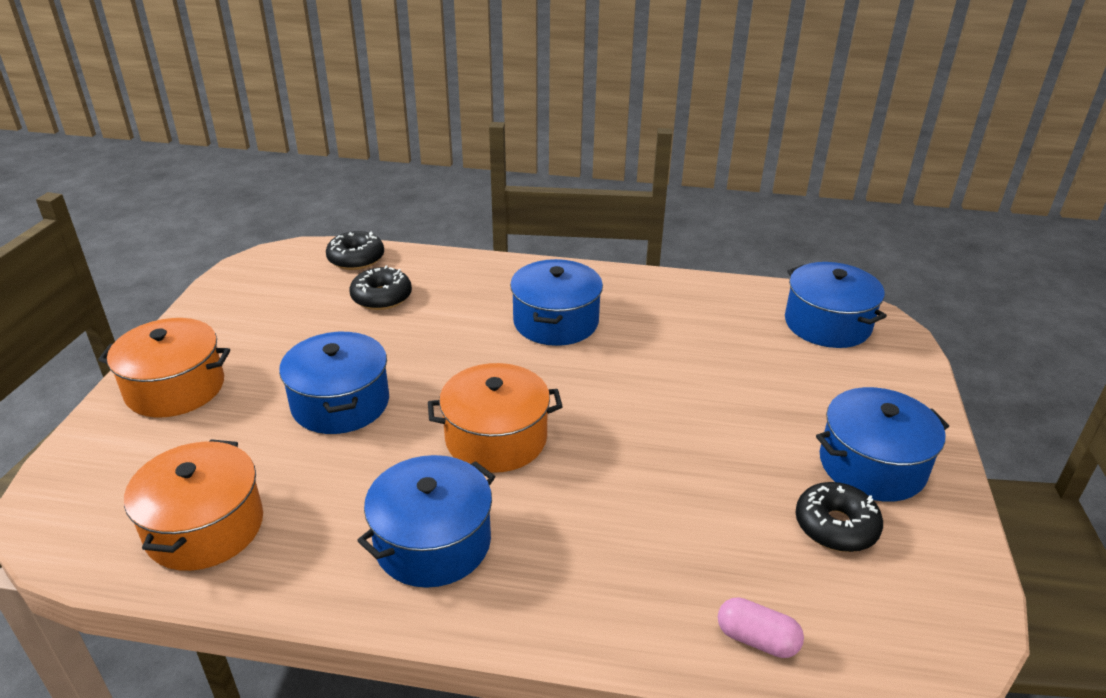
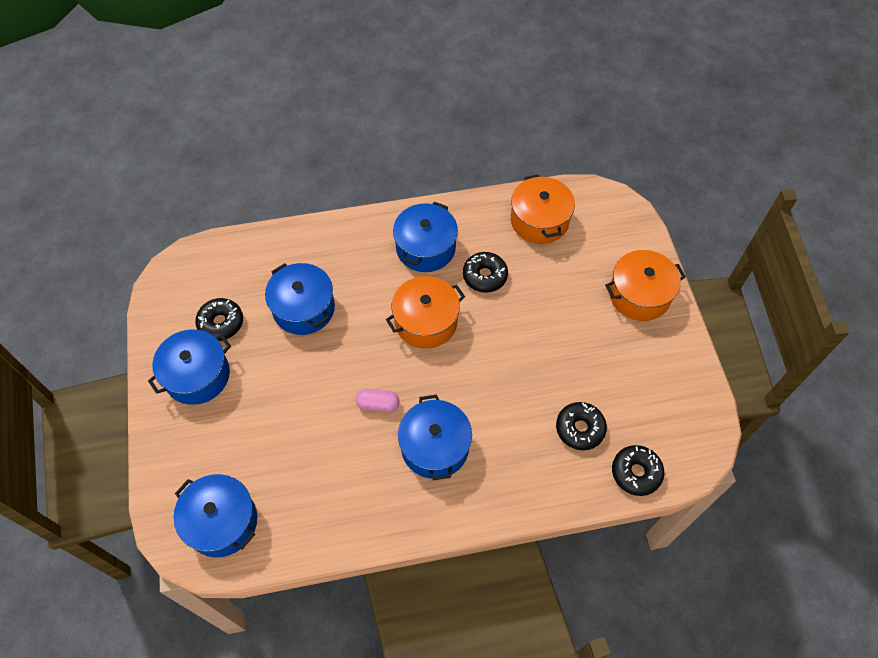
camera: 160 degrees right, 25 degrees up
blue pot [279,332,389,434] -> blue pot moved to [265,263,335,335]
pink capsule [718,597,804,658] -> pink capsule moved to [356,389,400,412]
none -> black donut [463,252,508,293]

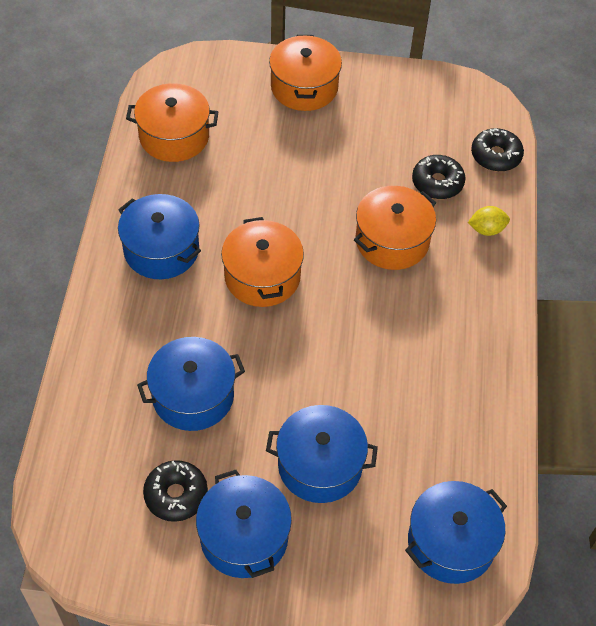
camera: 75 degrees left, 5 degrees down
pink capsule [356,389,400,412] -> none
blue pot [398,395,472,480] -> blue pot moved to [266,405,378,503]
black donut [463,252,508,293] -> none
none -> orange pot [354,186,436,270]
none -> yellow lemon [468,206,510,236]

